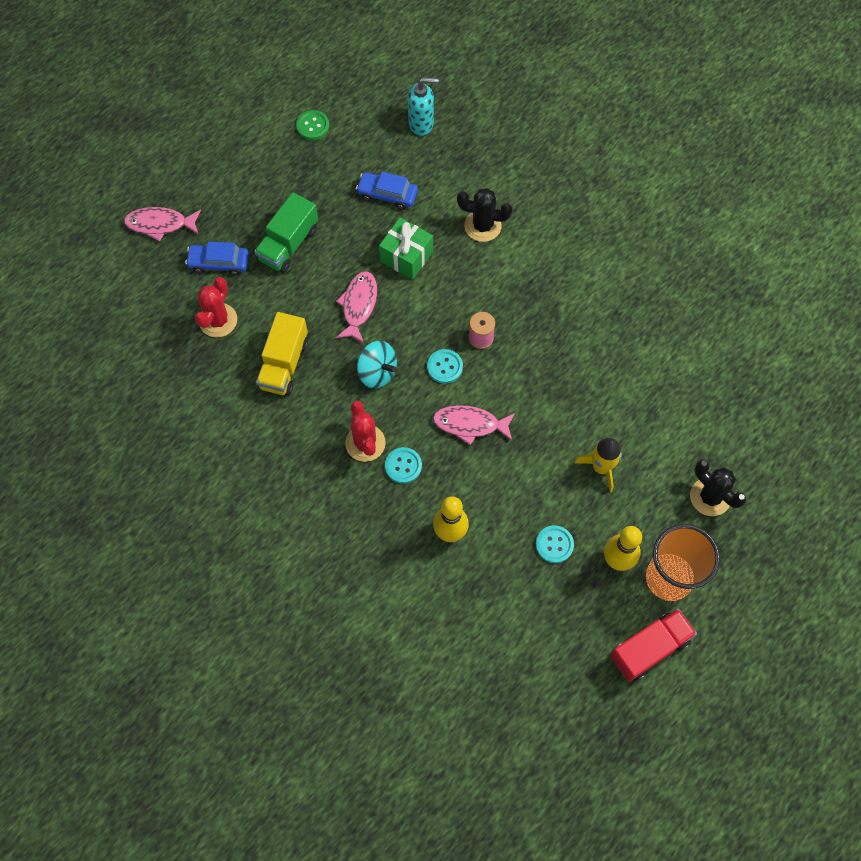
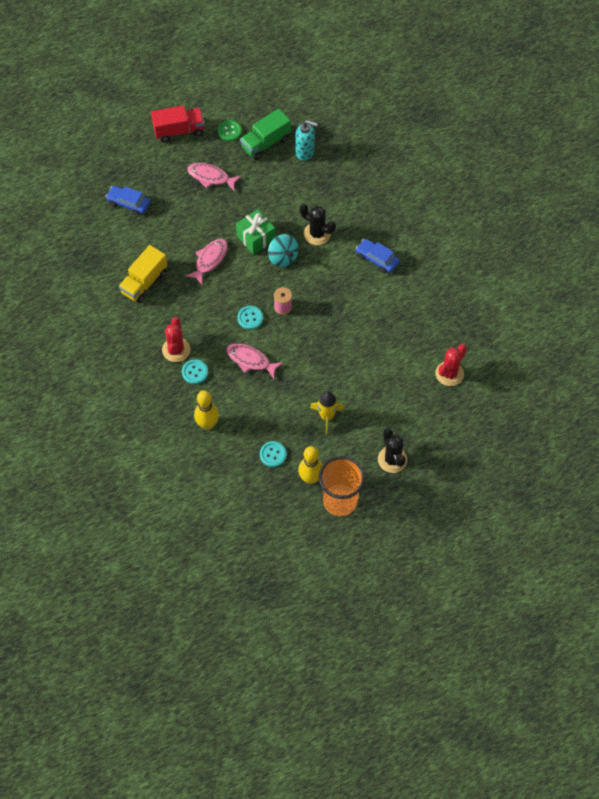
camera: 20 degrees right, 5 degrees down
pink fish [124,207,201,241] -> pink fish moved to [187,163,242,191]
red cactus [195,277,237,337] -> red cactus moved to [435,344,467,386]
green truck [254,192,318,273] -> green truck moved to [240,109,291,160]
blue car [356,172,418,210] -> blue car moved to [356,239,400,273]
turquoise spinning top [357,341,397,389] -> turquoise spinning top moved to [268,234,299,267]
red truck [610,608,697,682] -> red truck moved to [151,105,205,142]

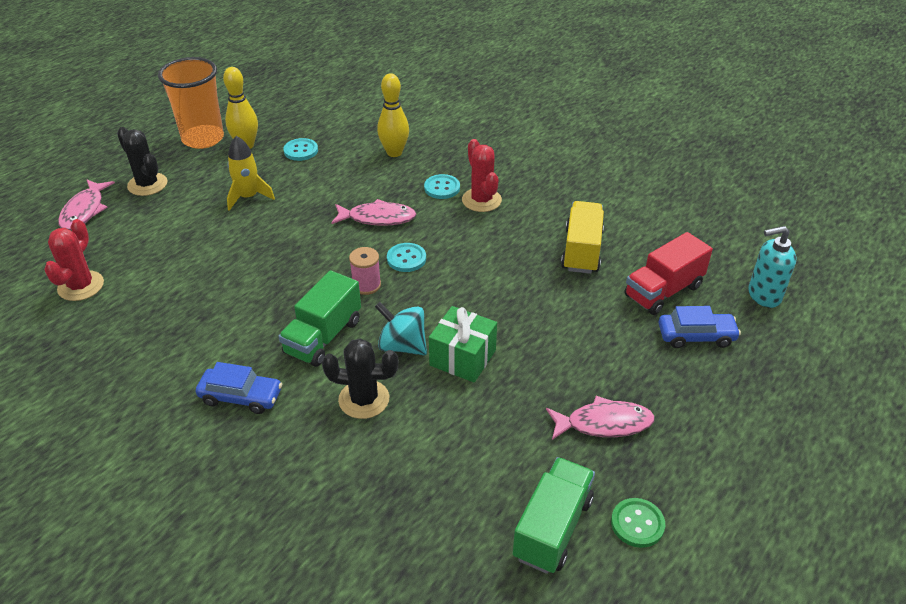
camera: 155 degrees right, 20 degrees down
red truck [151,105,205,142] -> red truck moved to [624,232,713,315]
pink fish [186,238,228,285] -> pink fish moved to [58,180,115,230]
turquoise soap dispenser [295,120,318,161] -> turquoise soap dispenser moved to [748,226,796,308]
none -> green truck [278,270,361,367]

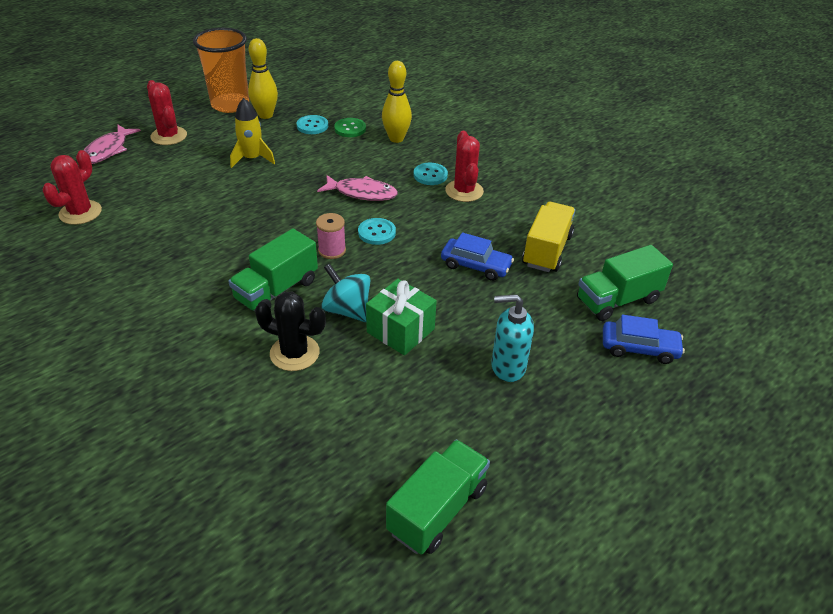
camera: 10 degrees right, 0 degrees up
black cactus [117,127,168,196] -> red cactus [147,80,187,145]
blue car [196,362,282,414] -> blue car moved to [441,232,514,281]
pink fish [546,396,655,440] -> none
green button [611,498,665,548] -> green button moved to [334,118,366,137]
red truck [624,232,713,315] -> green truck [577,245,673,321]
turquoise soap dispenser [748,226,796,308] -> turquoise soap dispenser moved to [491,295,534,382]

